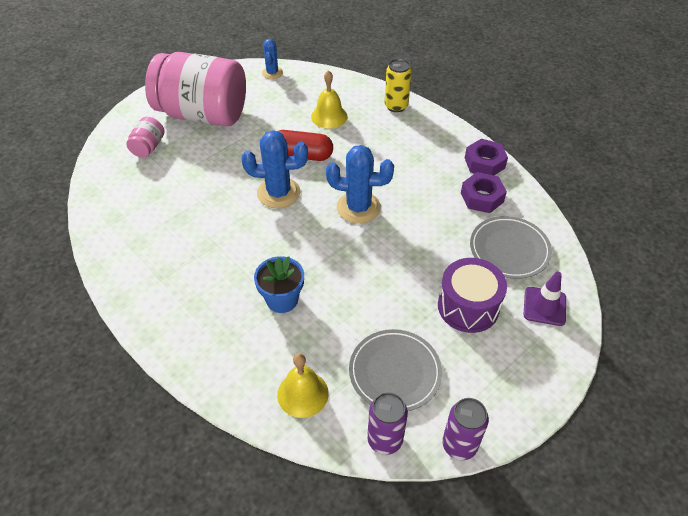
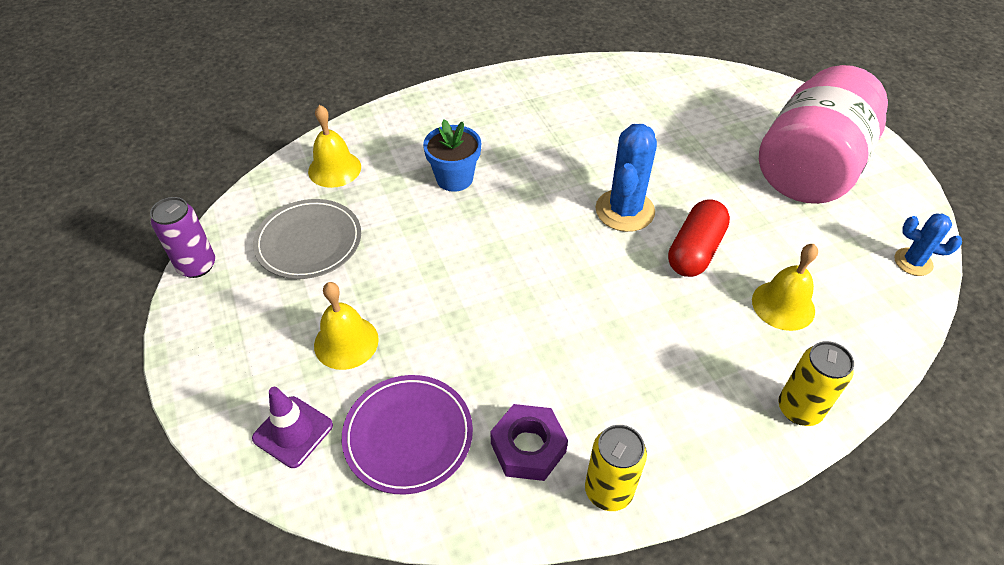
camera: 110 degrees right, 0 degrees up
pink jar [126,117,164,157] -> none
blue cactus [326,145,394,224] -> none
purple can [367,392,408,455] -> none
purple drum [438,258,507,333] -> yellow bell [314,282,379,370]
purple nut [465,139,508,175] -> yellow can [585,425,647,511]
grey plate [470,216,552,279] -> purple plate [342,375,473,495]

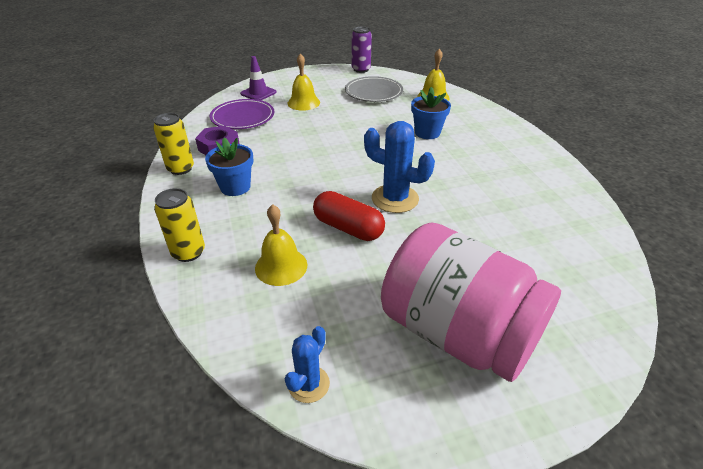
camera: 95 degrees right, 10 degrees down
none -> blue flower pot [205,137,253,196]

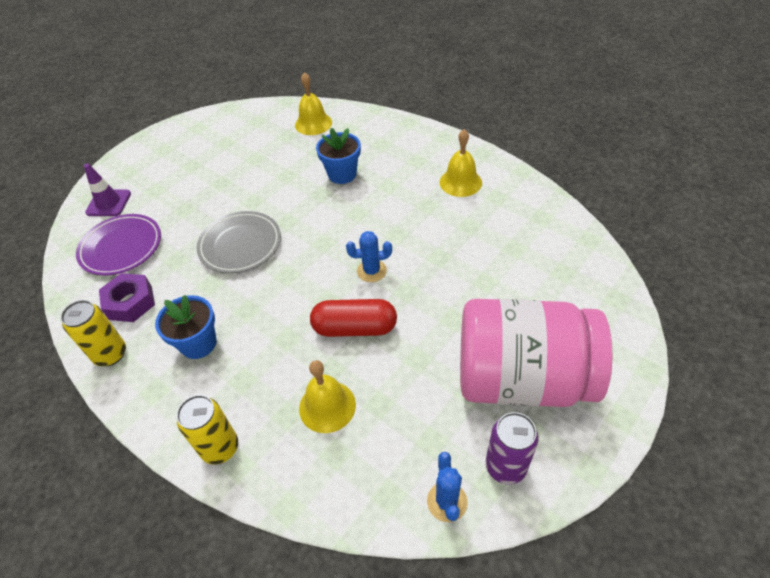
camera: 30 degrees left, 10 degrees up
yellow bell [288,54,320,111] -> yellow bell moved to [440,129,482,197]
grey plate [345,76,403,102] -> grey plate moved to [197,211,281,273]
purple can [352,26,372,73] -> purple can moved to [486,412,539,484]
blue cactus [364,121,435,213] -> blue cactus [346,231,392,282], size x0.59

